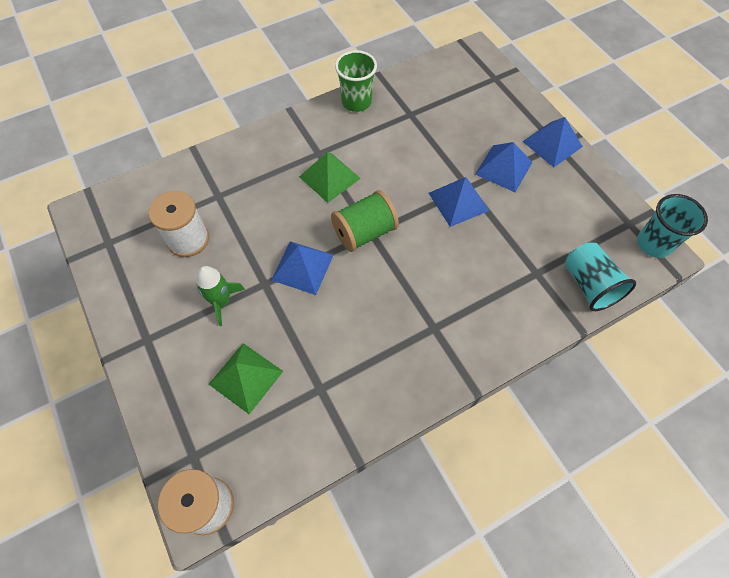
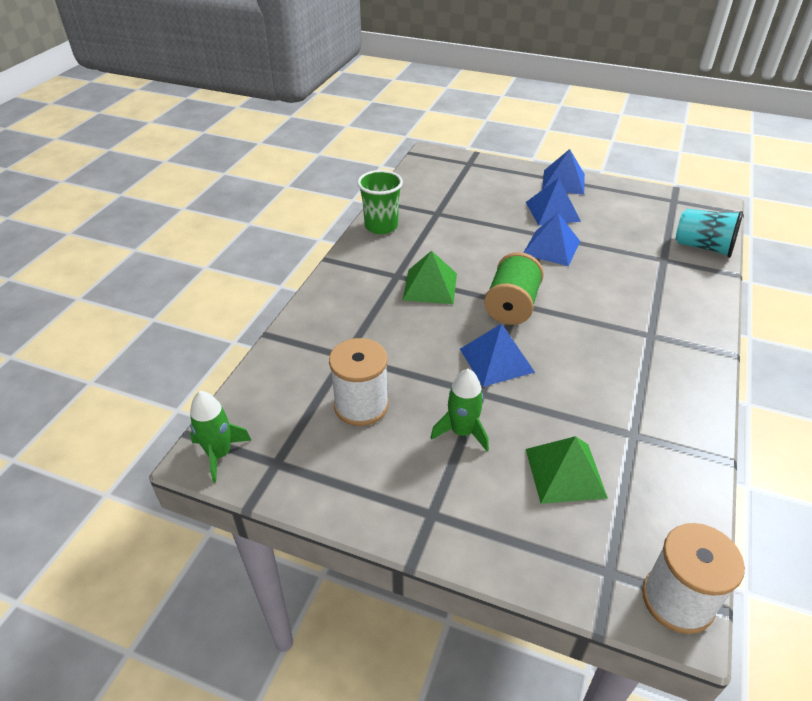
camera: 40 degrees left, 20 degrees down
turquoise cup [637,194,708,258] -> none
none -> green rocket [190,391,251,483]

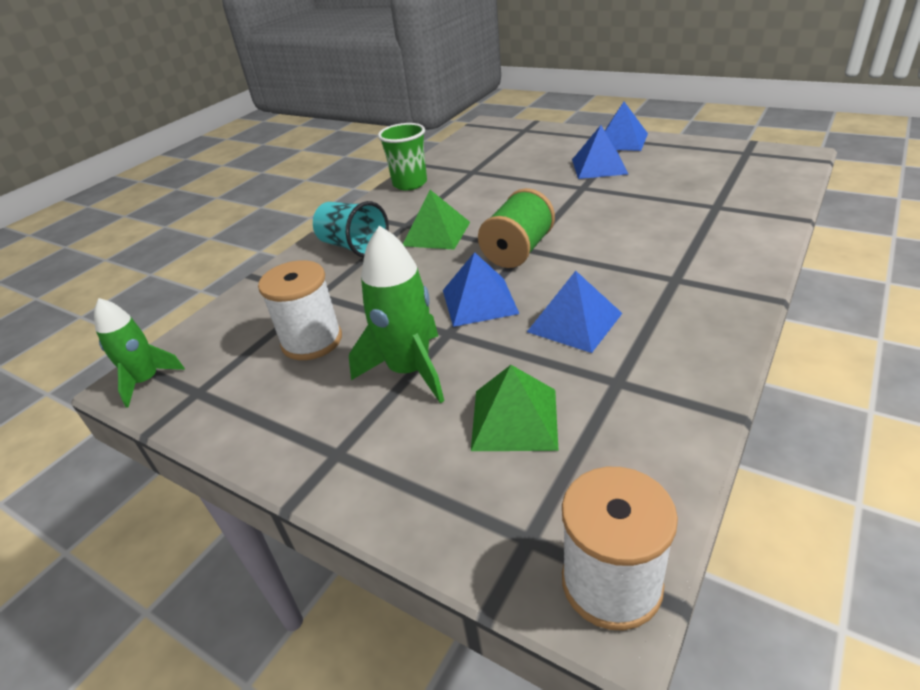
camera: 15 degrees right, 5 degrees down
green rocket [431,369,489,451] -> green rocket [349,226,444,403], size x1.52
blue pyramid [523,213,580,266] -> blue pyramid moved to [527,271,622,353]
turquoise cup [676,209,743,258] -> turquoise cup moved to [313,201,389,258]

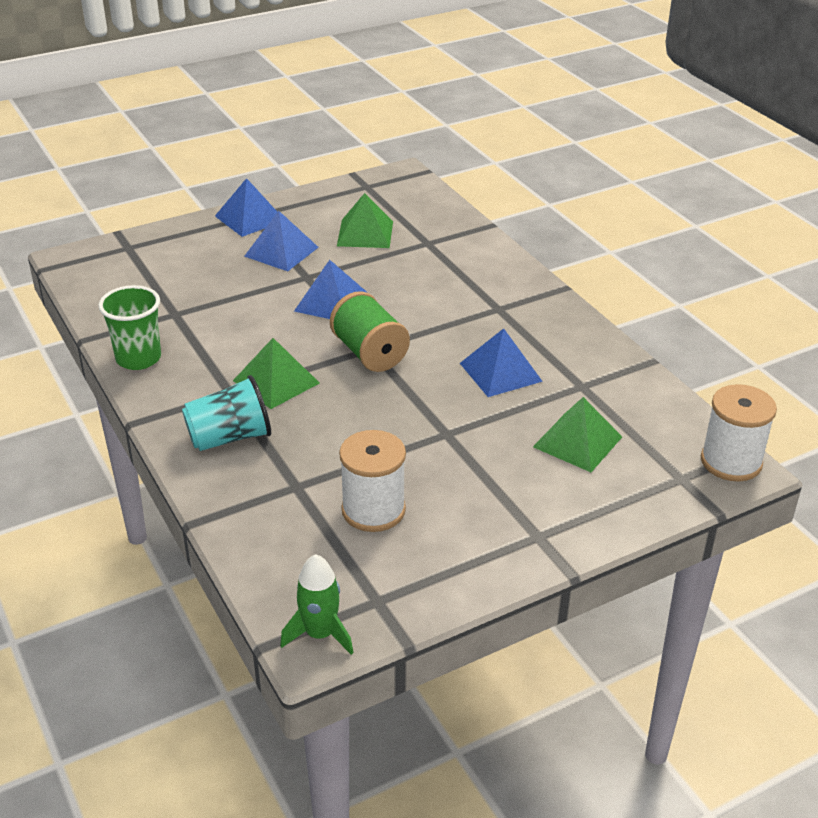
camera: 65 degrees left, 0 degrees up
green rocket [349,226,444,403] -> none
blue pyramid [443,252,519,327] -> blue pyramid moved to [294,260,368,319]
none -> green pyramid [337,193,393,248]

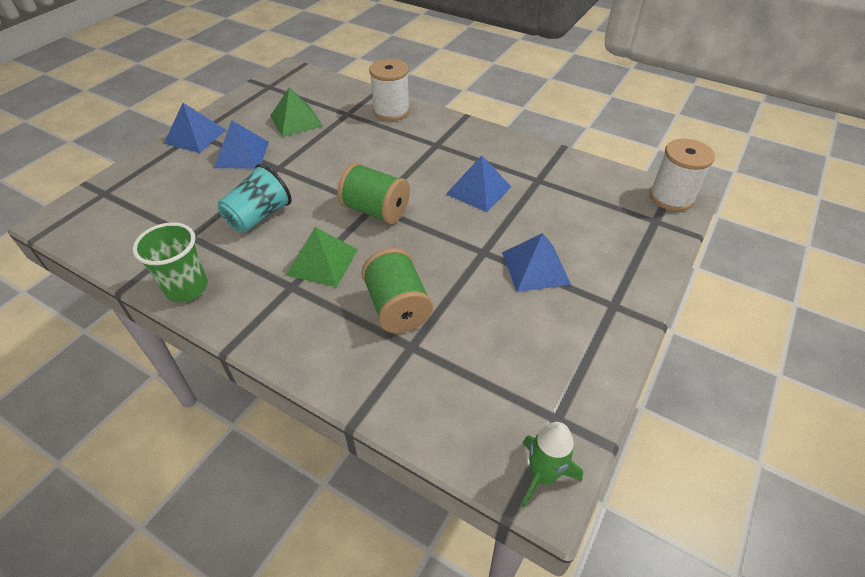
camera: 30 degrees left, 10 degrees up
turquoise cup [182,375,271,451] -> turquoise cup moved to [218,164,292,233]
blue pyramid [294,260,368,319] -> blue pyramid moved to [502,233,571,292]
white spool [339,430,406,532] -> white spool moved to [369,59,410,121]
green pyramid [533,397,622,472] -> none
none -> green spool [361,248,433,333]

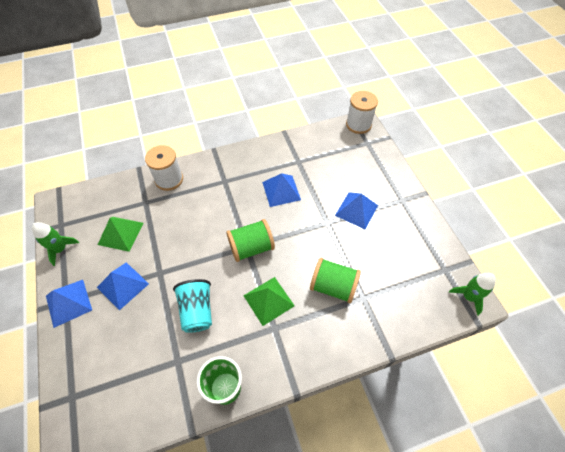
camera: 50 degrees left, 10 degrees up
none -> green rocket [32,222,79,266]

